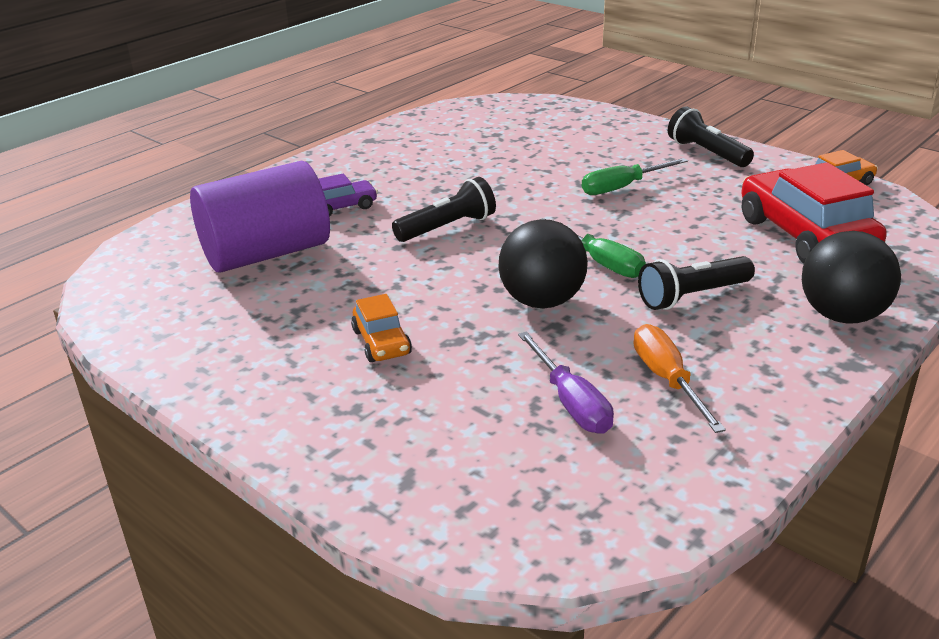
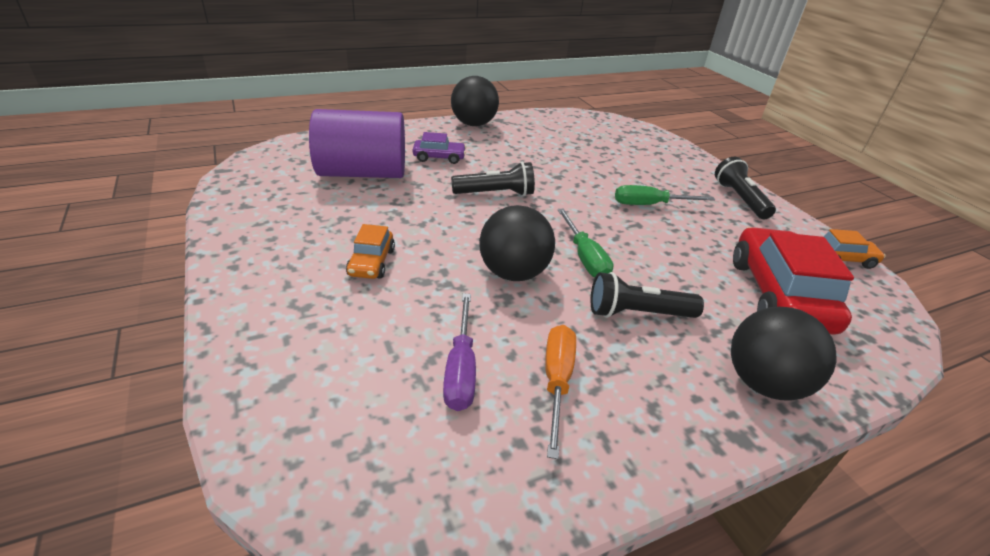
camera: 20 degrees right, 5 degrees up
none -> black ball [451,76,499,126]

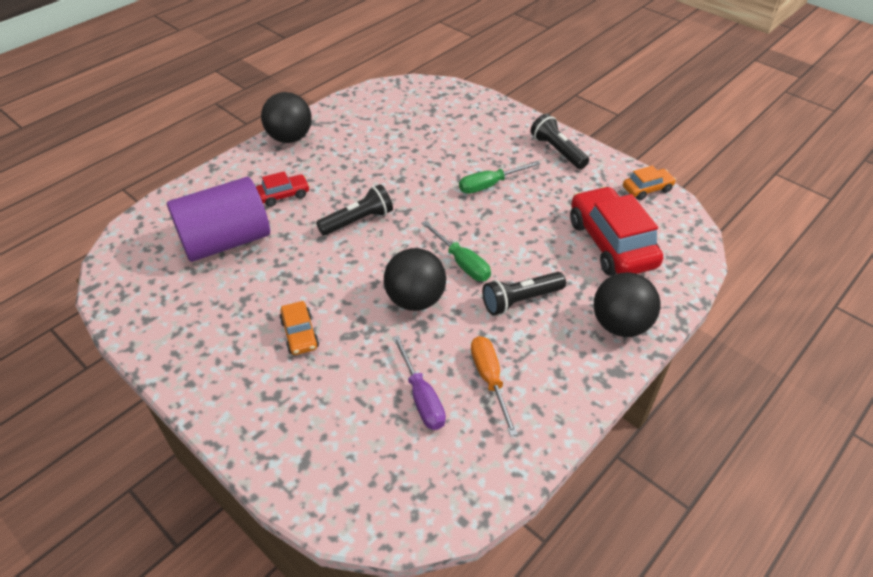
camera: 20 degrees left, 10 degrees up
purple car [413,132,466,164] -> red car [256,171,310,207]

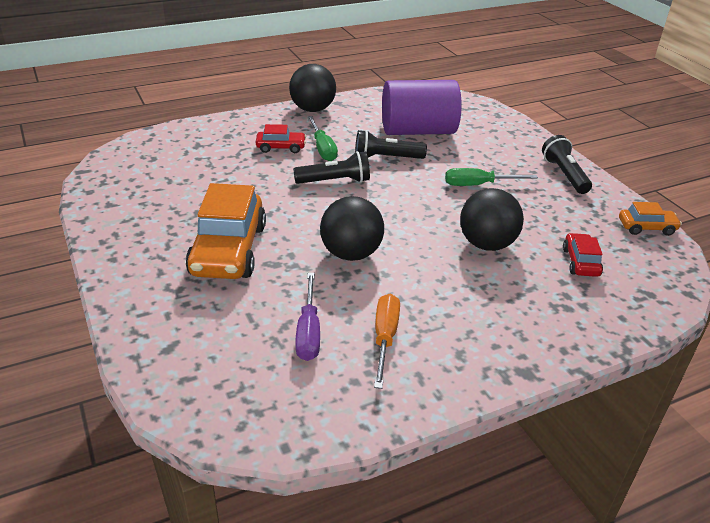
camera: 20 degrees right, 10 degrees down
purple cylinder [167,177,270,262] -> purple cylinder moved to [382,80,462,135]
orange car [279,301,319,355] -> orange car [185,183,266,279], size x2.04
green screwdriver [421,221,491,281] -> green screwdriver moved to [307,116,338,161]
black flashlight [482,272,566,315] -> black flashlight moved to [355,130,427,159]
red car [570,186,663,276] -> red car [563,233,603,277], size x0.49
black ball [594,272,660,337] -> black ball moved to [460,188,524,251]

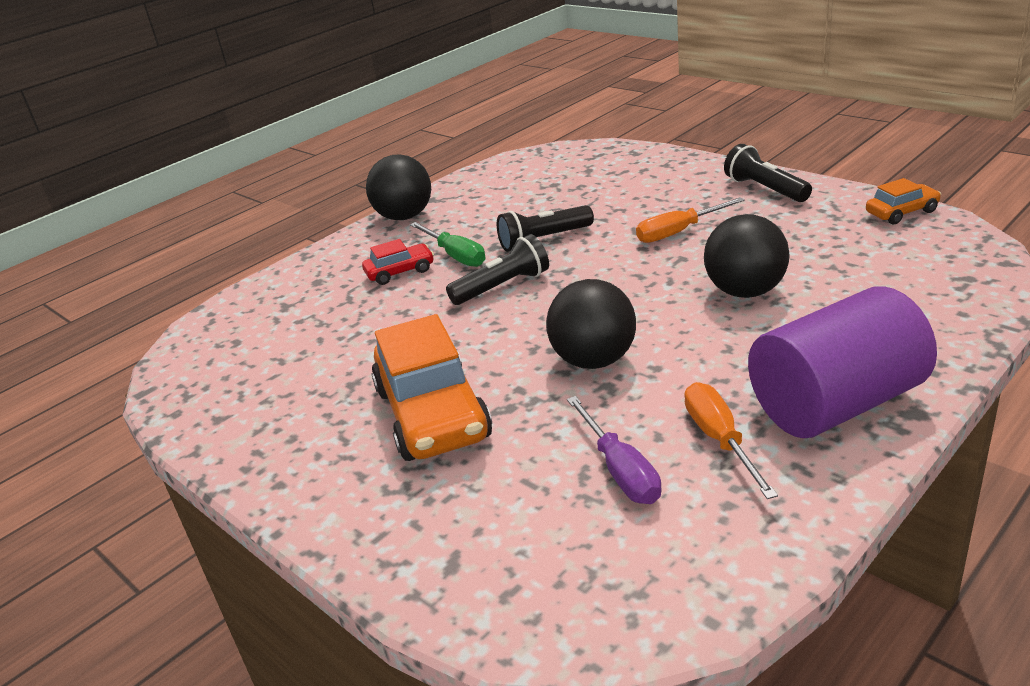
camera: 15 degrees left, 5 degrees down
purple cylinder [382,80,462,135] -> purple cylinder moved to [748,286,937,438]
green screwdriver [445,168,538,186] -> orange screwdriver [636,197,745,243]
red car [563,233,603,277] -> none

